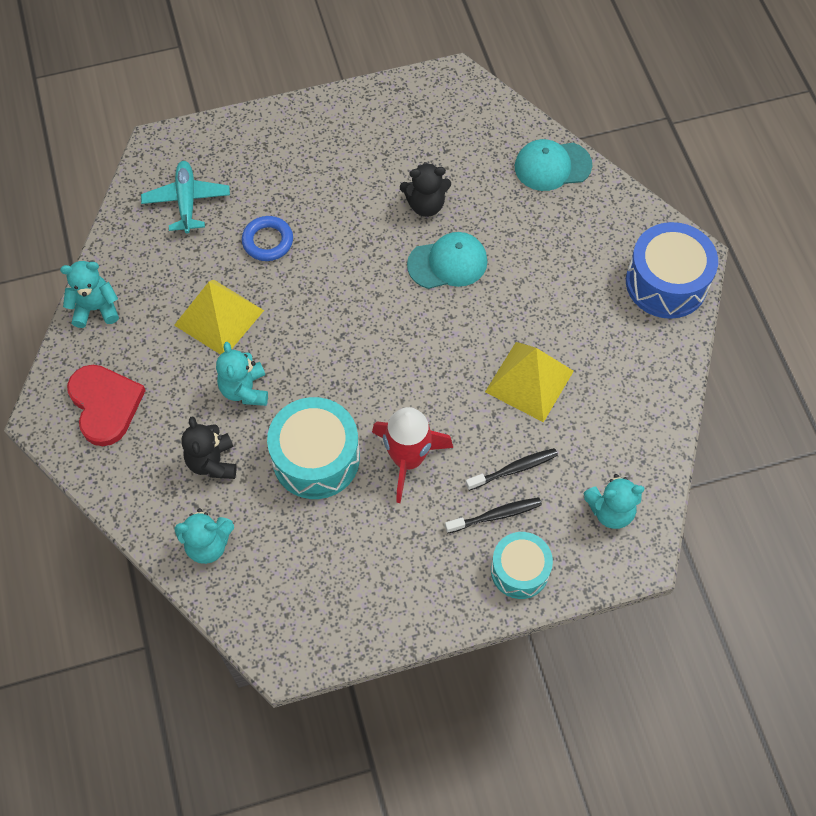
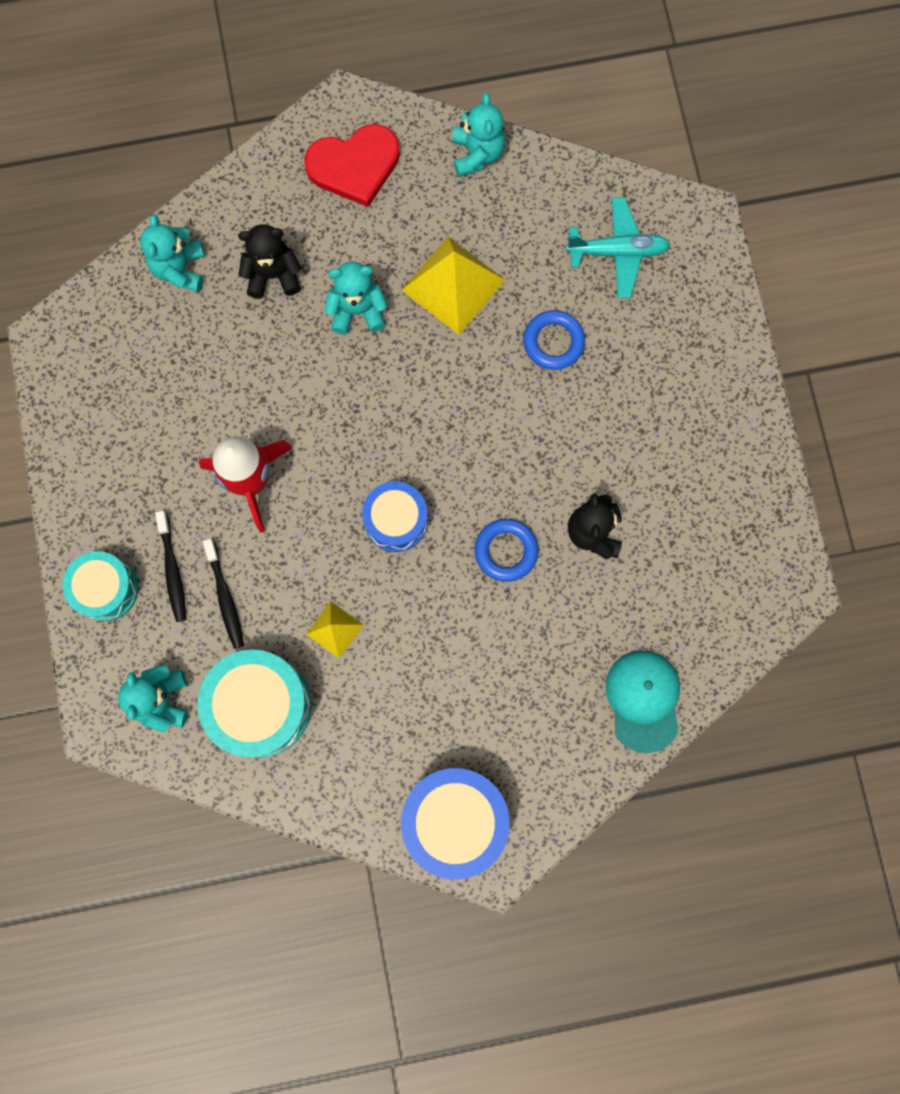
camera: 95 degrees right, 15 degrees up
turquoise drum [267,397,360,499] -> turquoise drum moved to [197,649,312,757]
turquoise cap [407,232,487,289] -> blue ring [475,519,538,582]
yellow pyramid [485,342,574,422] -> yellow pyramid [306,601,363,658], size x0.53
none -> blue drum [362,481,428,552]

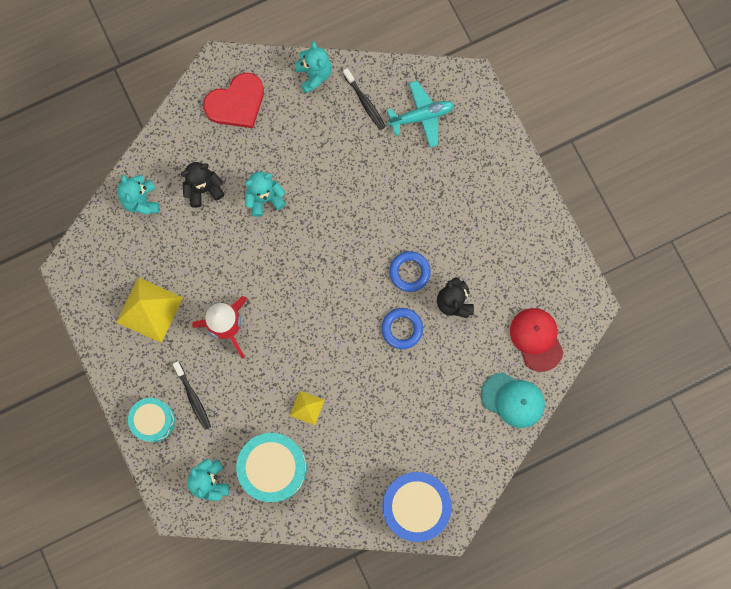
camera: 15 degrees left, 0 degrees up
black toothbrush [203,539,244,649] -> black toothbrush moved to [343,68,386,130]
blue drum [362,481,428,552] -> none
yellow pyramid [402,237,505,335] -> yellow pyramid moved to [116,277,184,343]
blue ring [523,310,585,370] -> blue ring moved to [389,251,431,292]
turquoise cap [606,650,680,753] -> turquoise cap turned 135 degrees clockwise [481,372,545,428]
none -> red cap [510,308,564,372]

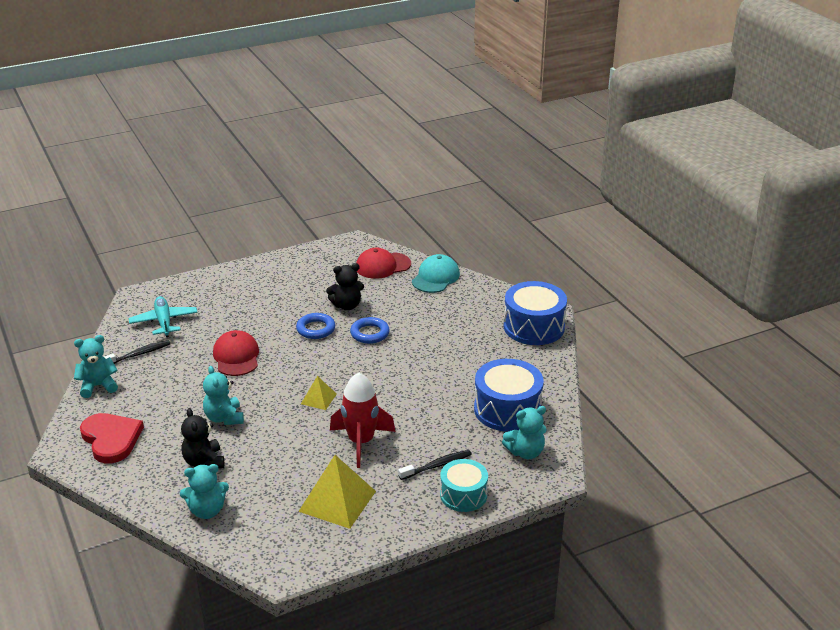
camera: 90 degrees left, 45 degrees down
turquoise drum [236,433,307,502] -> blue drum [474,359,544,432]
yellow pyramid [290,390,325,425] -> yellow pyramid moved to [301,376,337,410]
none -> red cap [213,330,259,376]

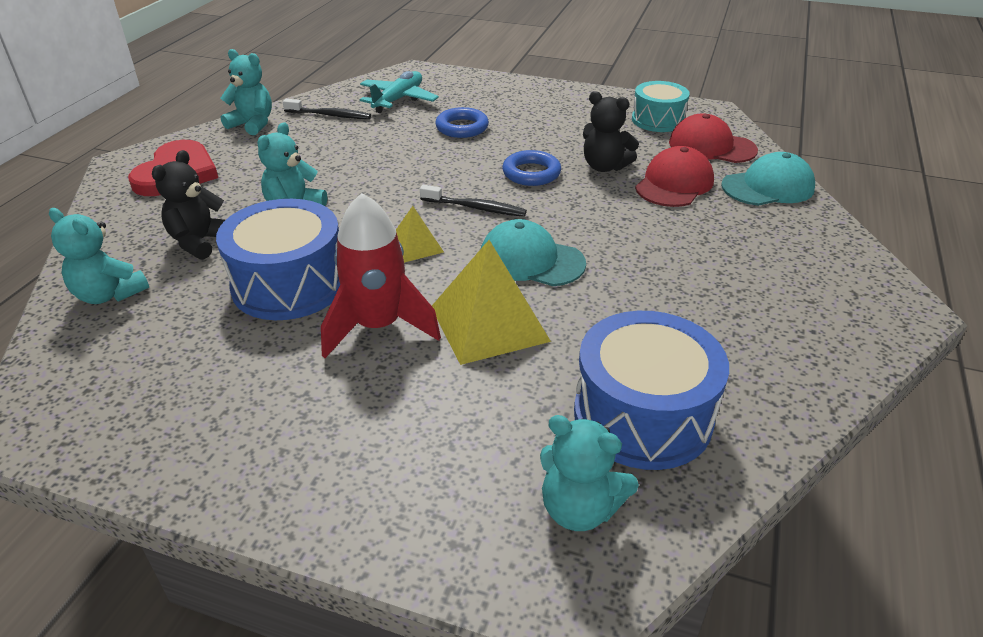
camera: 45 degrees right, 5 degrees up
red cap [213,330,259,376] -> red cap moved to [635,146,714,207]
yellow pyramid [298,455,376,529] -> yellow pyramid moved to [432,240,551,365]
blue ring [350,317,390,344] -> blue ring moved to [435,107,489,138]
black toothbrush [398,450,472,480] -> black toothbrush moved to [420,185,527,217]
turquoise drum [440,459,488,512] -> turquoise drum moved to [632,81,690,132]
blue drum [504,281,567,345] -> blue drum moved to [216,199,340,320]
none -> turquoise cap [481,219,586,286]

